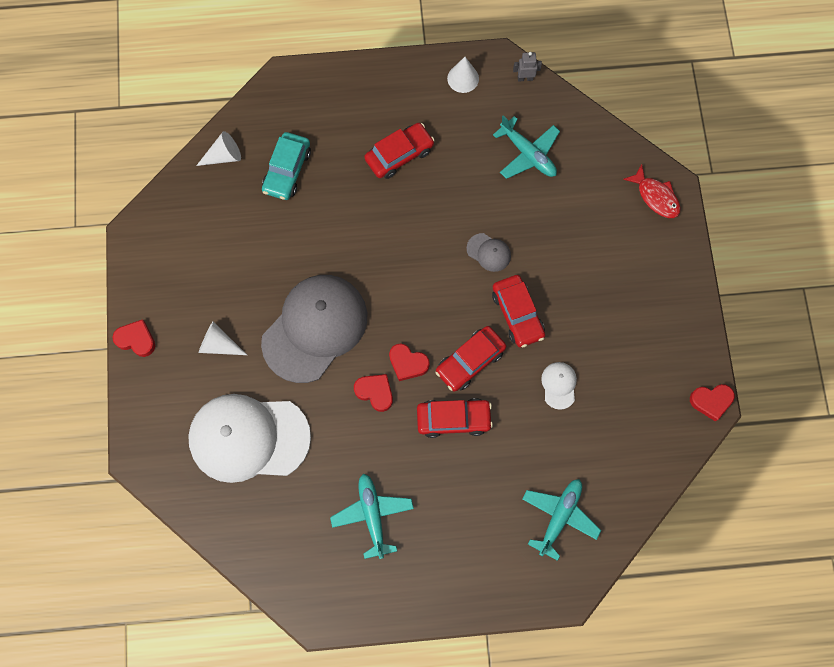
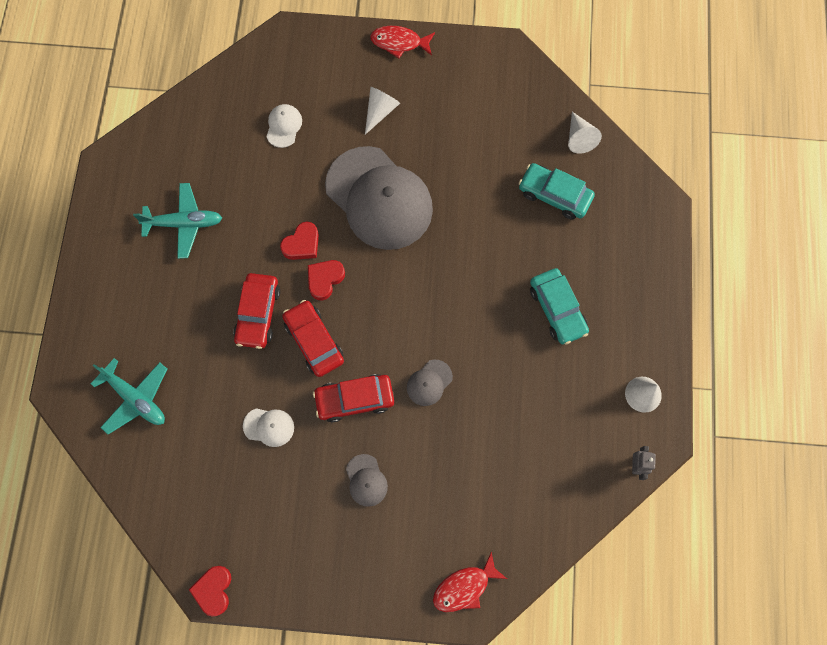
camera: 100 degrees right, 0 degrees up
red heart [113,319,155,357] -> red fish [370,26,435,58]
white cap [188,394,311,483] -> white cap [267,104,302,148], size x0.40
red car [364,123,435,179] -> turquoise car [530,268,589,344]
turquoise plane [493,115,560,179] -> none
none -> grey cap [346,454,388,507]

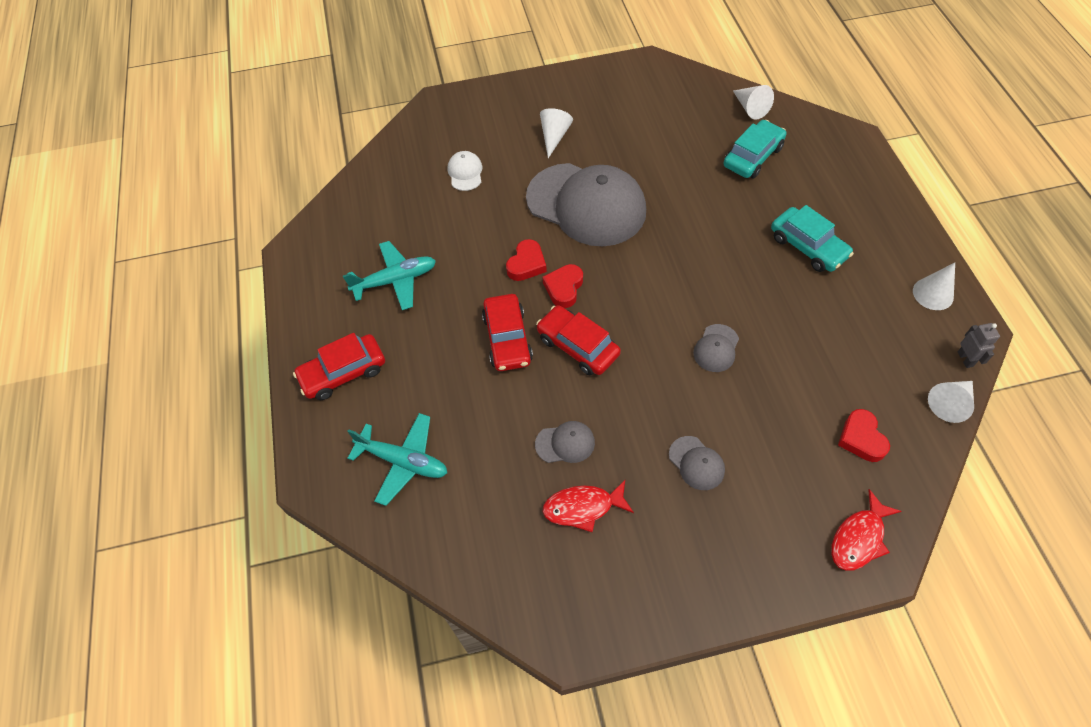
camera: 15 degrees left, 15 degrees down
red heart [189,566,231,617] -> red heart moved to [838,409,890,462]
white cap [243,408,294,447] -> grey cap [535,421,595,463]
red car [313,374,394,422] -> red car moved to [293,333,385,400]
red fish [370,26,435,58] -> red fish moved to [542,480,634,532]
turquoise car [519,163,595,220] -> turquoise car turned 120 degrees clockwise [724,120,786,178]
none -> white cone [928,381,974,423]

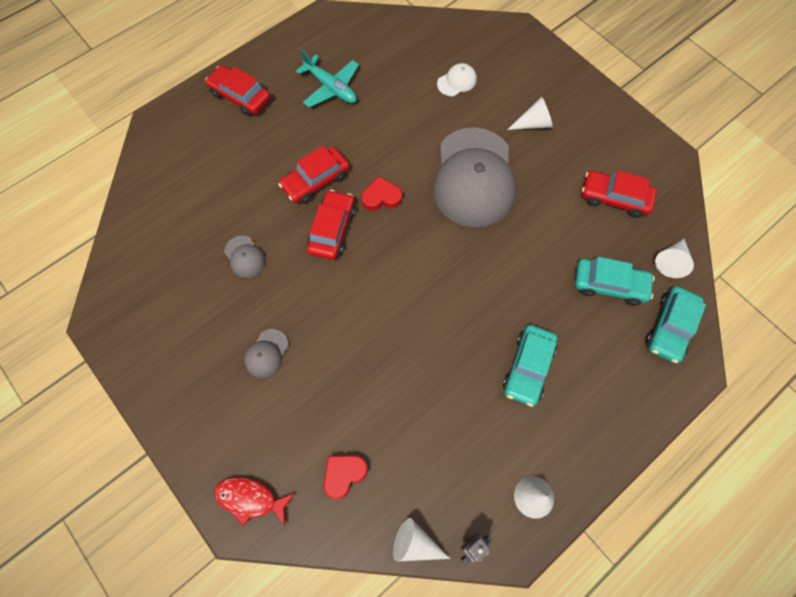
camera: 60 degrees right, 10 degrees up
turquoise plane [347,413,447,506] -> none
red heart [506,239,547,281] -> none
red fish [542,480,634,532] -> none
grey cap [693,324,739,372] -> none
none -> red car [582,170,657,218]
none -> turquoise car [646,286,706,363]

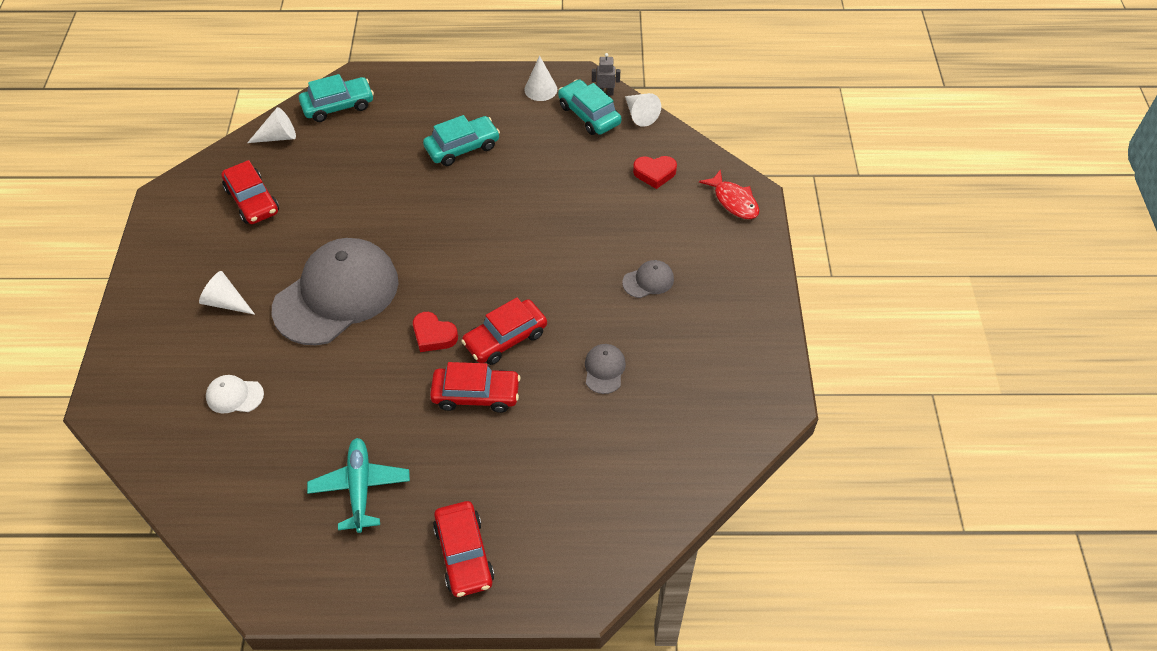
camera: 140 degrees left, 15 degrees down
turquoise car [575,257,655,306] -> turquoise car moved to [558,80,621,135]

